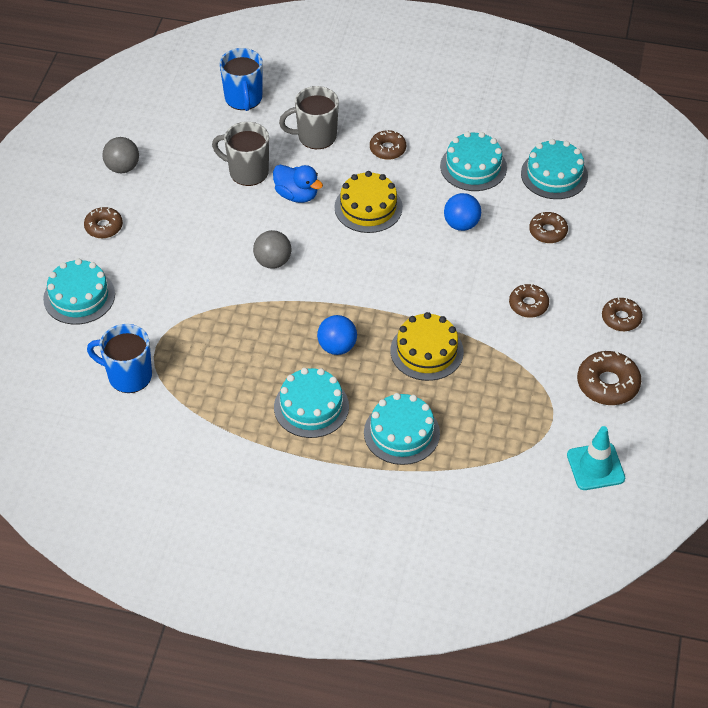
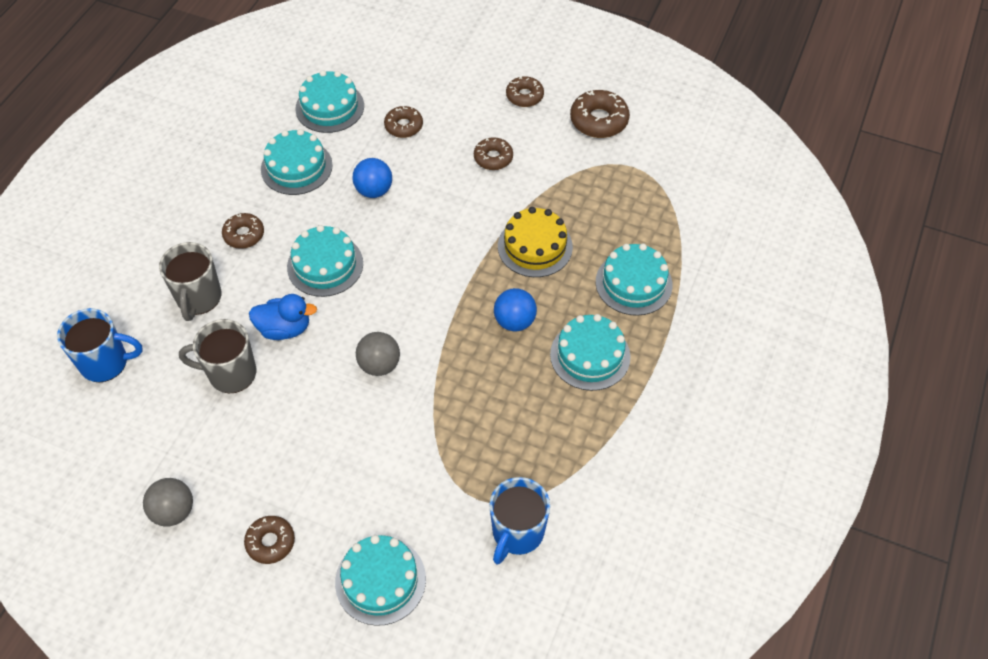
camera: 80 degrees left, 5 degrees up
grey mug [212,122,269,186] -> grey mug turned 60 degrees clockwise [179,319,257,393]
blue duck [273,165,323,203] -> blue duck turned 45 degrees clockwise [249,294,317,340]
yellow cake [334,171,403,233] -> turquoise cake [287,225,363,297]
turquoise traffic cone [567,426,625,490] -> none

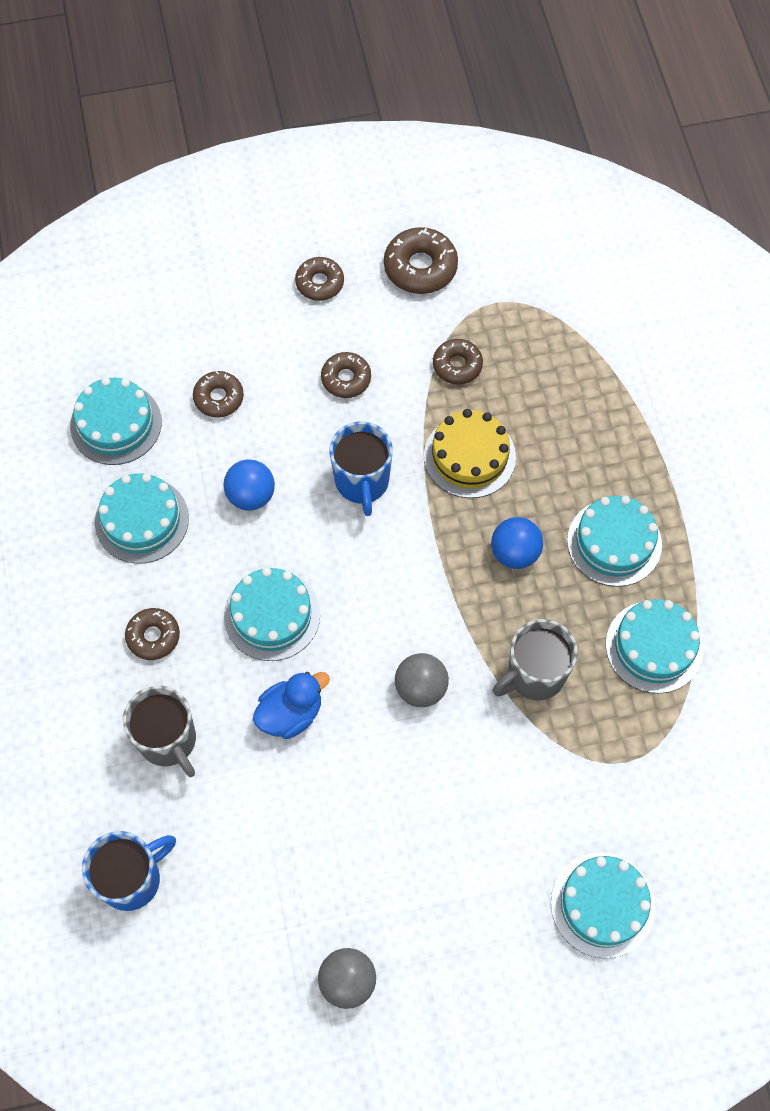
camera: 35 degrees left, 10 degrees up
grey mug [179,319,257,393] -> grey mug moved to [493,619,578,700]
brown donut [244,516,295,564] -> brown donut moved to [433,339,483,385]
blue mug [489,477,550,564] -> blue mug moved to [329,421,393,516]
turquoise cake [596,243,673,316] -> turquoise cake moved to [606,599,703,694]

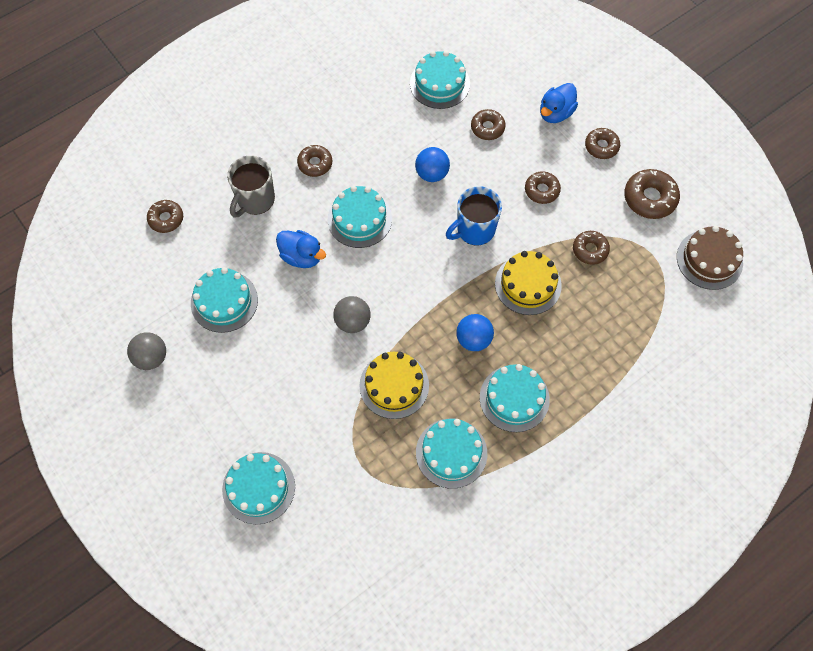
camera: 65 degrees right, 0 degrees up
blue mug [82,831,176,911] -> brown donut [147,200,183,233]
turquoise cake [95,473,189,564] -> turquoise cake moved to [191,267,258,333]
grey mug [493,619,578,700] -> yellow cake [360,352,429,419]
none -> blue duck [540,83,578,123]
none -> brown cake [677,226,743,290]

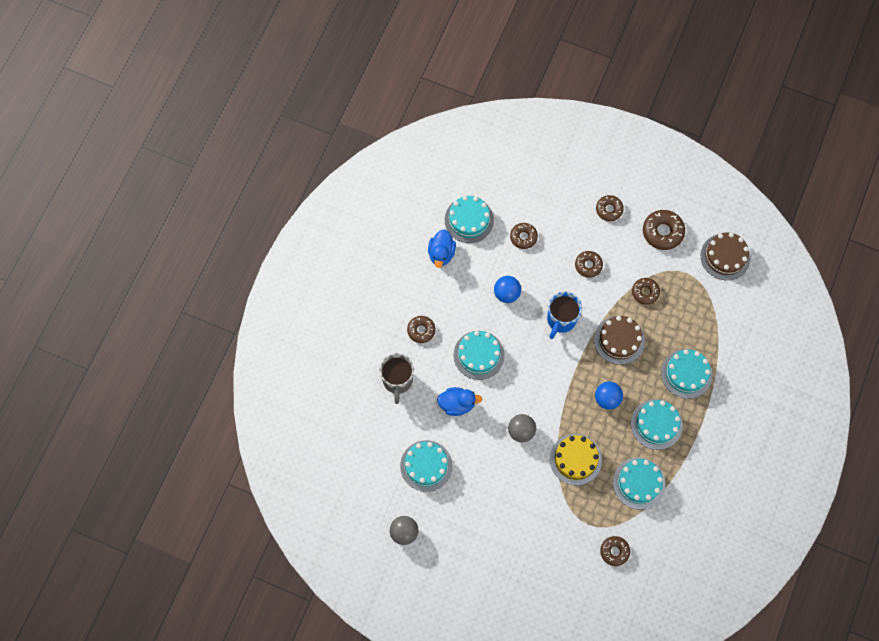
camera: 30 degrees left, 5 degrees up
brown donut [147,200,183,233] -> brown donut moved to [600,536,630,566]
turquoise cake [222,452,295,524] -> turquoise cake moved to [661,349,713,399]
yellow cake [495,251,562,315] -> brown cake [594,316,645,365]
blue duck [540,83,578,123] -> blue duck moved to [428,229,456,268]

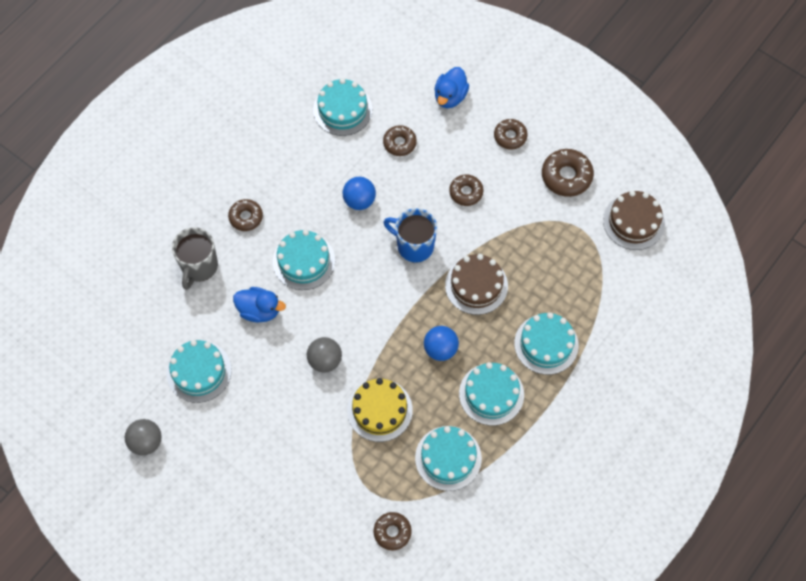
camera: 15 degrees right, 5 degrees down
blue duck [428,229,456,268] -> blue duck moved to [434,67,469,108]
blue mug [547,292,582,339] -> blue mug turned 75 degrees clockwise [383,208,437,263]
brown donut [632,278,660,305] -> none

